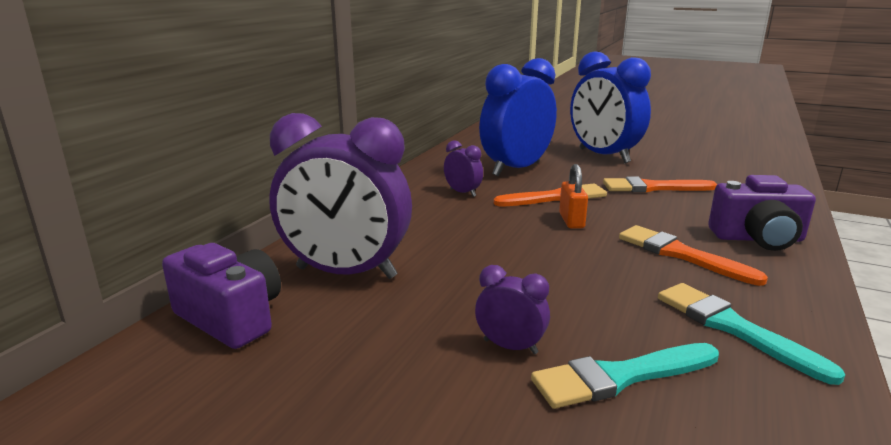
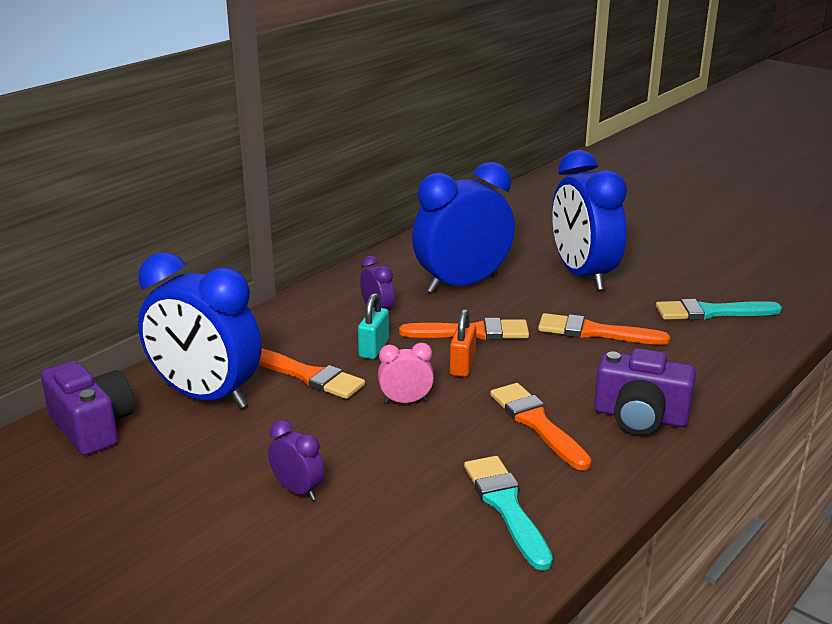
camera: 15 degrees right, 5 degrees up
purple clock [269,113,412,279] -> blue clock [138,252,262,409]
turquoise brush [531,343,719,409] -> turquoise brush moved to [656,299,782,320]
none -> orange brush [258,348,365,399]
none -> turquoise padlock [358,293,389,359]
none -> pink clock [378,343,434,403]

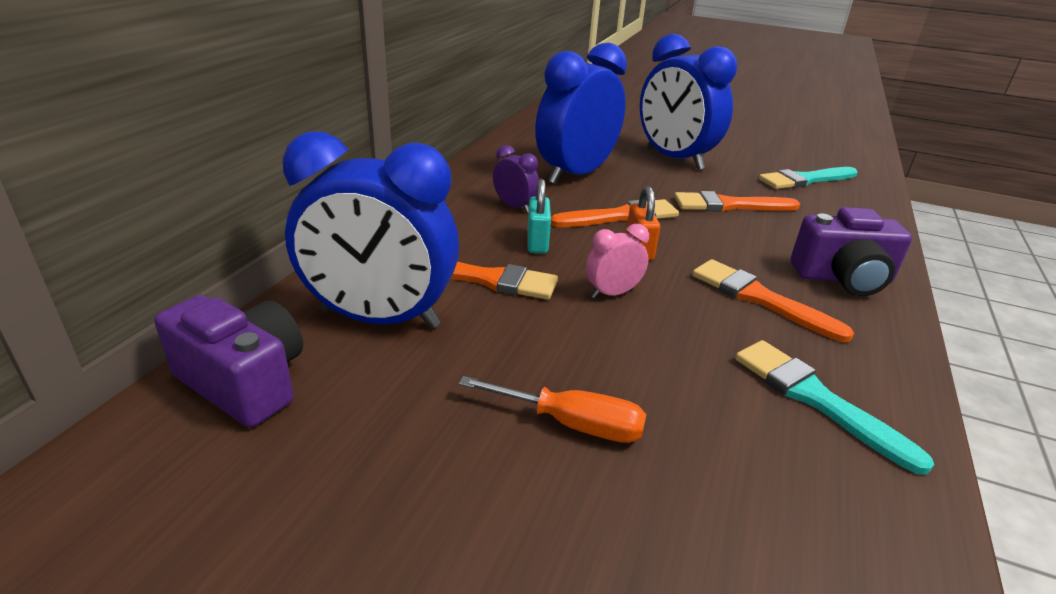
camera: 20 degrees left, 5 degrees up
purple clock [268,420,324,500] -> orange screwdriver [459,376,646,443]

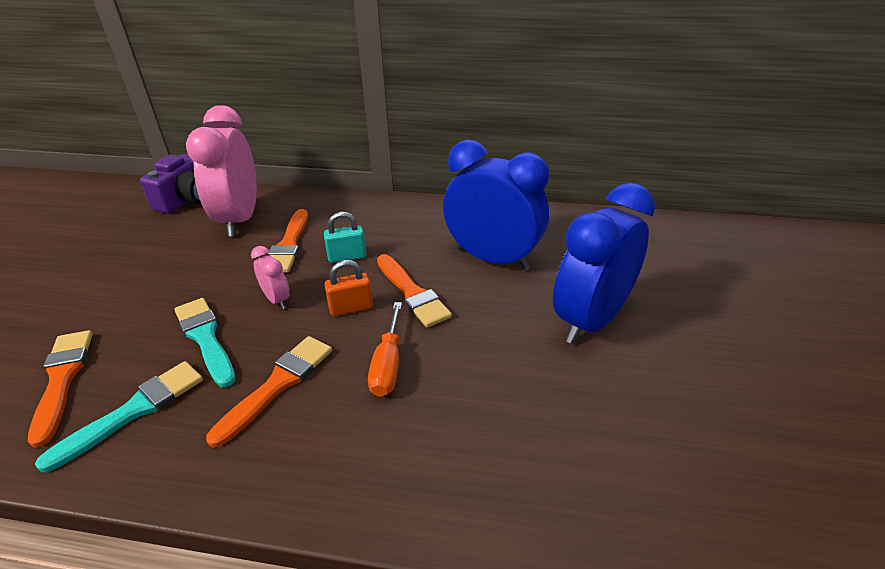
camera: 80 degrees right, 5 degrees up
blue clock [283,131,459,328] -> pink clock [186,105,257,236]
orange screwdriver [459,376,646,443] -> orange screwdriver moved to [368,302,402,397]
purple clock [493,145,539,213] -> none
orange brush [674,191,800,212] -> orange brush moved to [28,330,93,448]
turquoise brush [759,167,858,189] -> turquoise brush moved to [174,298,236,388]
purple camera [791,207,912,296] -> none

